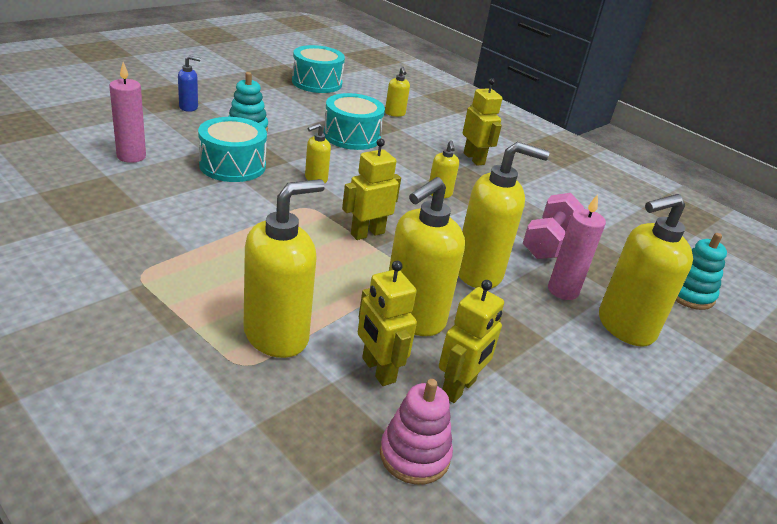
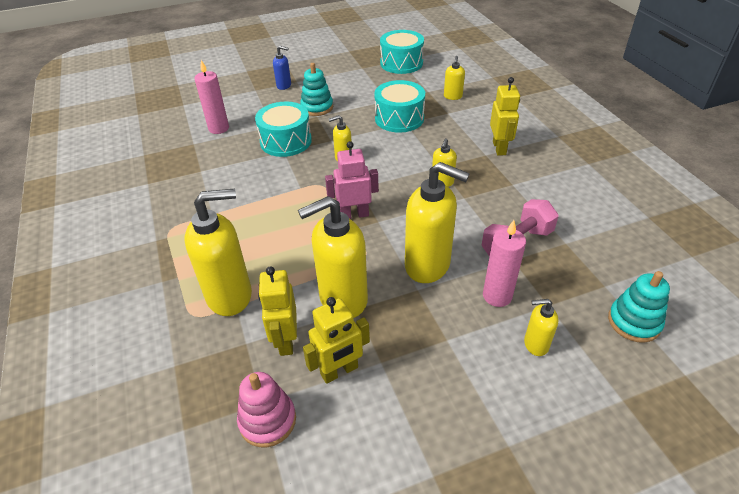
camera: 30 degrees right, 10 degrees up
yellow robot [342,138,401,240] -> pink robot [325,141,379,219]
yellow soap dispenser [599,194,693,347] -> yellow soap dispenser [524,299,559,356], size x0.48

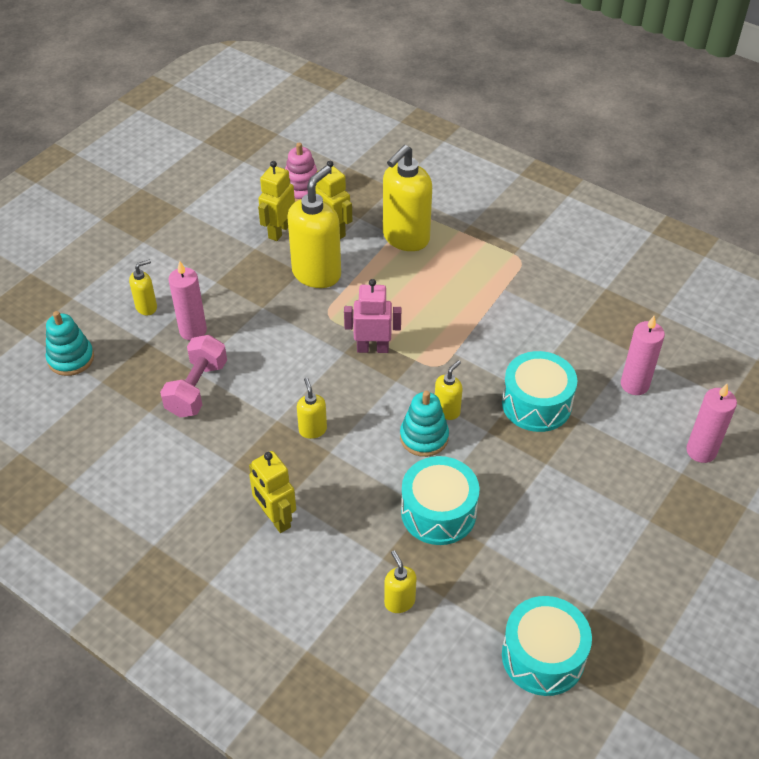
camera: 145 degrees right, 5 degrees up
blue soap dispenser [273,46,291,90] -> none
turquoise stacking toy [300,63,333,116] -> turquoise stacking toy moved to [400,391,449,457]
pink robot [325,141,379,219] -> pink robot turned 135 degrees counterclockwise [344,279,401,353]
yellow soap dispenser [405,162,470,283] -> none
none -> pink candle [686,384,737,463]

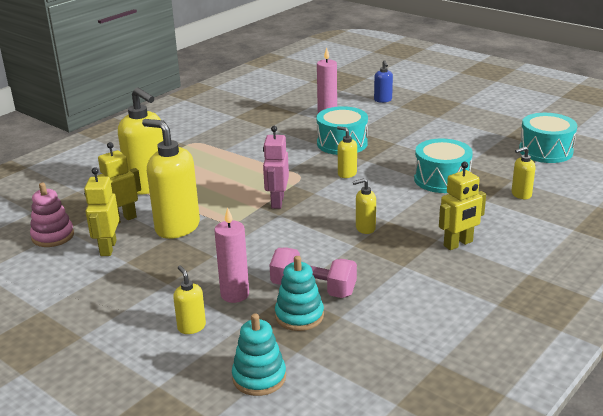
camera: 85 degrees left, 20 degrees down
yellow robot [258,161,295,241] -> yellow robot turned 60 degrees clockwise [84,167,119,256]
turquoise stacking toy [400,391,449,457] -> turquoise stacking toy moved to [275,256,324,331]
pink candle [686,384,737,463] -> blue soap dispenser [374,60,393,103]

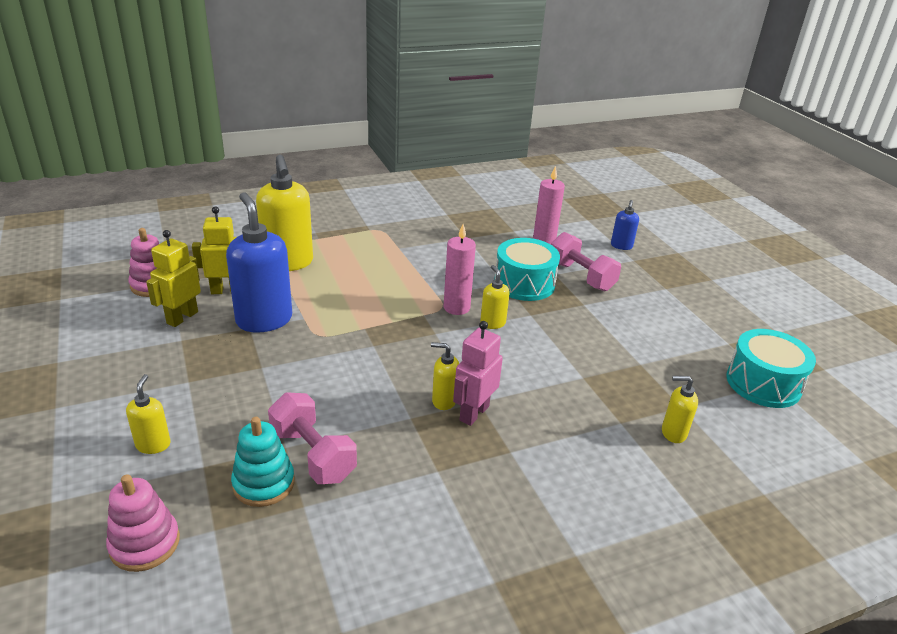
camera: 25 degrees right, 5 degrees up
yellow soap dispenser [142,119,200,239] -> blue soap dispenser [226,192,292,333]
pink candle [214,207,249,303] -> pink candle moved to [443,224,476,315]
turquoise stacking toy [232,313,286,396] -> pink stacking toy [106,474,180,572]
pink robot [263,126,289,209] -> pink robot moved to [453,321,503,426]
turquoise drum [414,138,473,193] -> none
yellow robot [439,162,486,250] -> none
none -> pink dumbbell [551,232,621,291]

